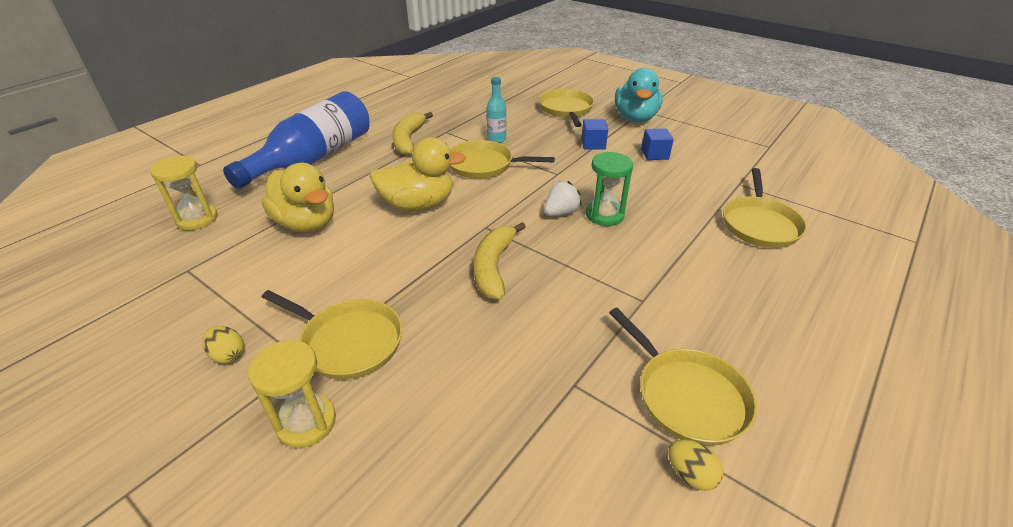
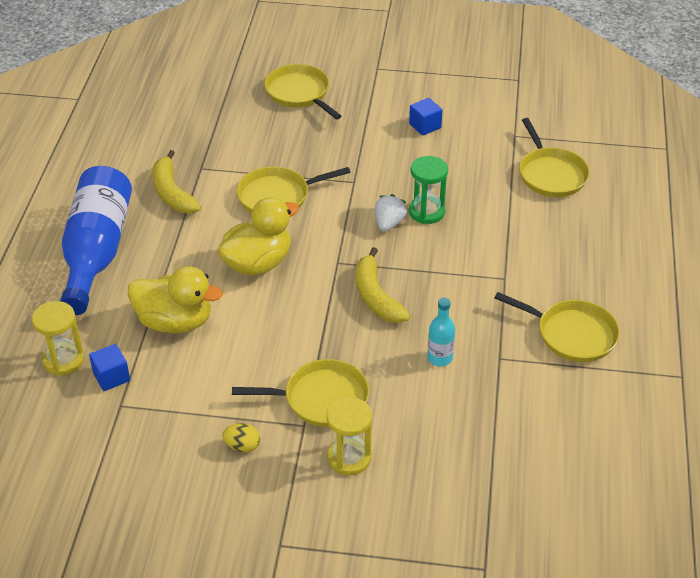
camera: 30 degrees left, 5 degrees up
turquoise bottle [486,77,507,143] -> turquoise bottle moved to [427,298,455,366]
blue cube [581,119,608,150] -> blue cube moved to [89,344,130,391]
turquoise duck [615,68,663,122] -> none
yellow egg [668,440,724,491] -> none

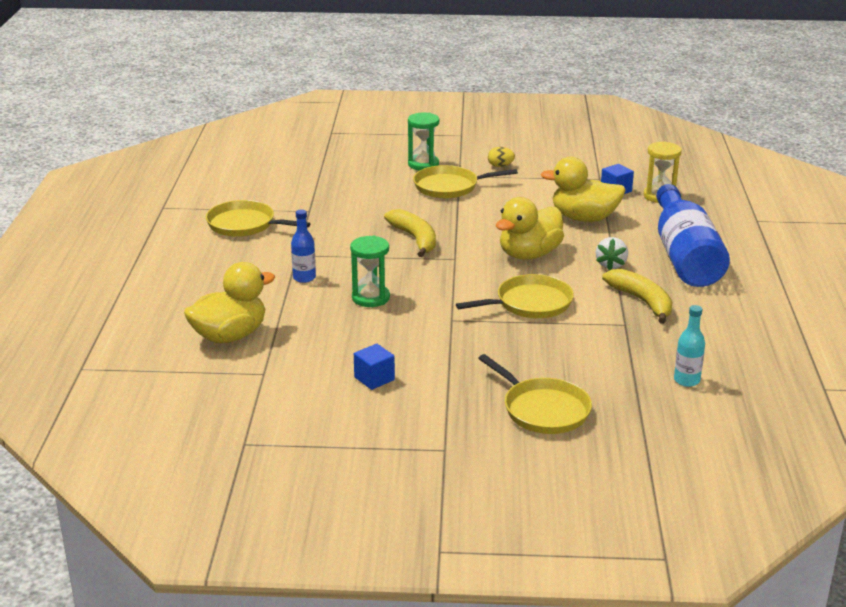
camera: 175 degrees right, 15 degrees down
yellow hourglass [327,397,372,476] -> green hourglass [408,112,439,171]
white strawberry [375,194,407,232] -> white strawberry moved to [596,237,628,271]
turquoise bottle [427,298,455,366] -> turquoise bottle moved to [674,305,705,387]
yellow pan [519,118,590,197] -> yellow duck [184,262,275,343]
none -> blue bottle [291,209,316,283]

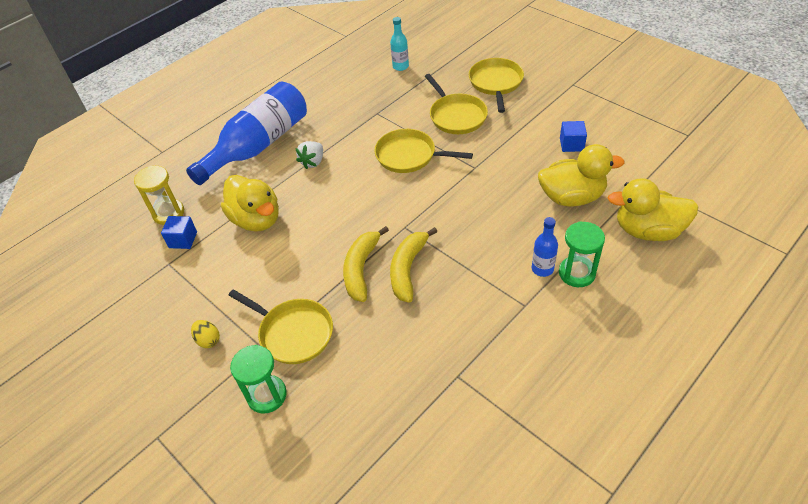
camera: 135 degrees left, 20 degrees up
yellow pan [206,200,310,237] -> yellow pan moved to [425,74,488,134]
green hourglass [350,236,390,307] -> green hourglass moved to [559,221,605,287]
yellow duck [496,197,564,260] -> yellow duck moved to [538,144,625,207]
white strawberry [596,237,628,271] -> white strawberry turned 150 degrees clockwise [296,141,323,169]
yellow banana [602,269,672,324] -> yellow banana moved to [343,226,389,302]

